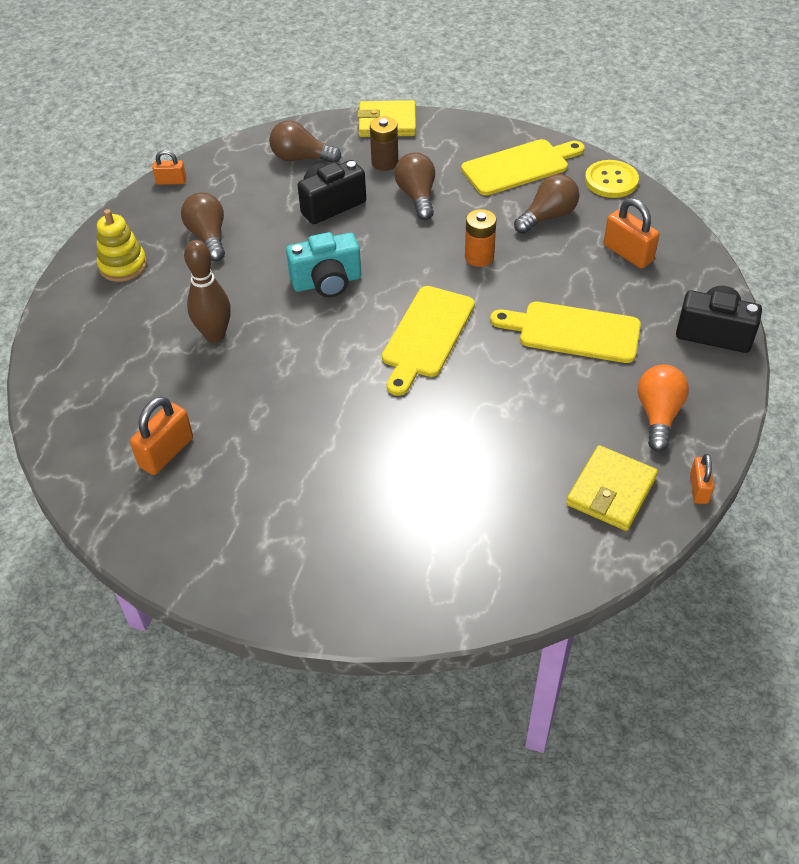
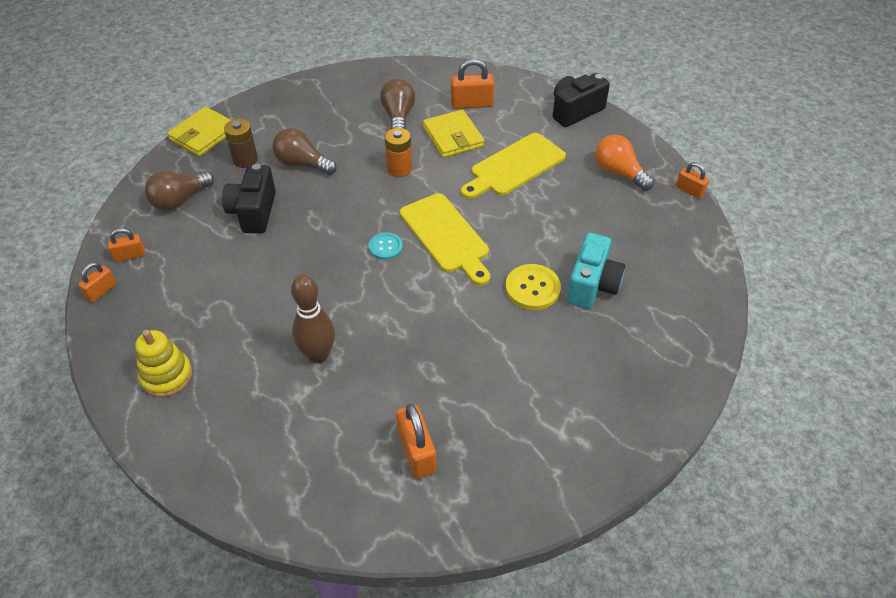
camera: 55 degrees left, 0 degrees up
brown light bulb [181,192,225,261] -> none
turquoise camera [286,232,361,298] -> turquoise camera moved to [567,233,625,309]
yellow cutting board [461,139,585,195] -> none
yellow wallet [566,445,658,531] -> yellow wallet moved to [423,109,484,158]
yellow button [585,160,639,198] -> yellow button moved to [505,264,561,310]
none -> orange padlock [108,228,145,262]
none -> turquoise button [369,232,403,260]

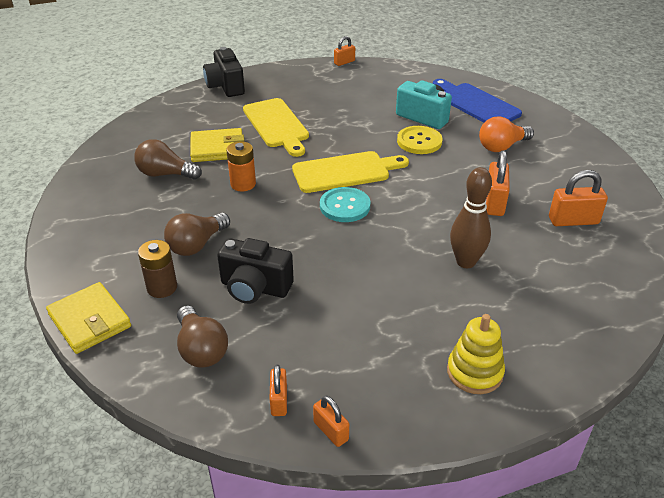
camera: 75 degrees left, 10 degrees down
turquoise button [369,232,403,260] -> turquoise button [320,187,370,222], size x1.55
orange padlock [451,59,495,109] -> orange padlock moved to [486,150,510,216]
orange light bulb [595,135,654,191] -> orange light bulb moved to [479,116,534,152]
none -> blue cutting board [433,79,522,123]

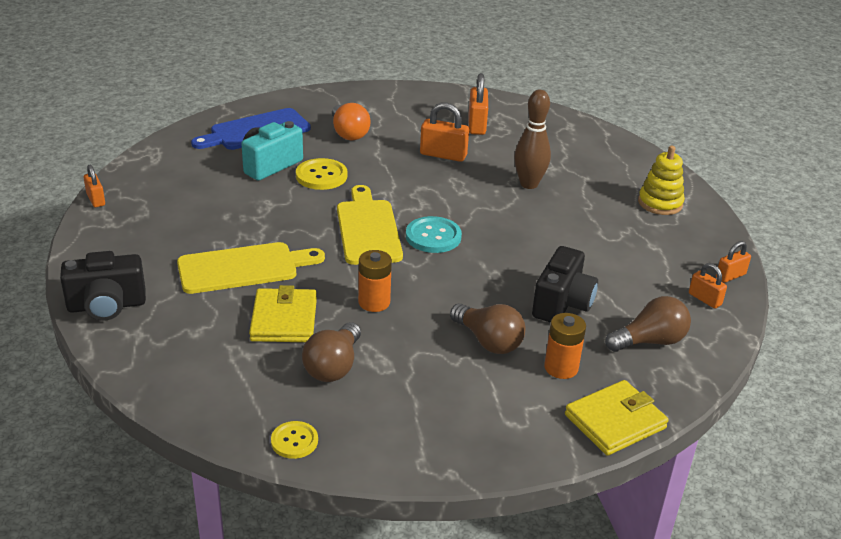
camera: 85 degrees left, 5 degrees down
brown battery [138,240,177,298] -> orange battery [544,313,586,379]
orange padlock [270,365,287,416] -> orange padlock turned 45 degrees clockwise [689,263,727,309]
none -> yellow button [271,421,318,459]

